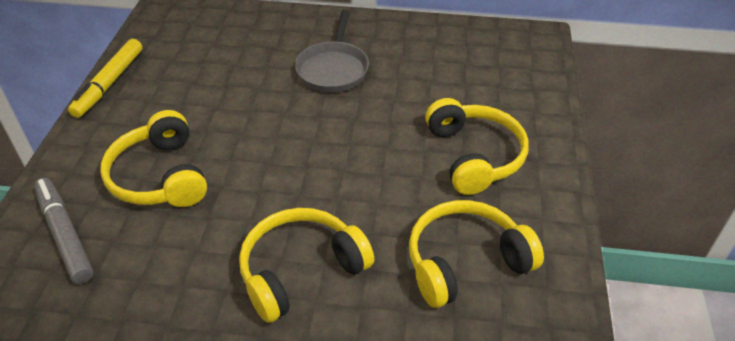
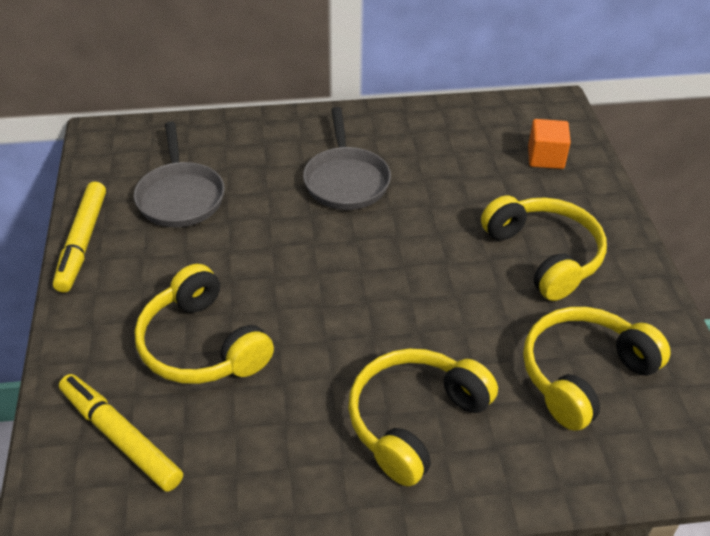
camera: 15 degrees left, 0 degrees up
grey marker [34,178,94,284] -> yellow marker [59,374,183,492]
none -> grey pan [134,122,225,227]
none -> orange cube [528,119,571,169]

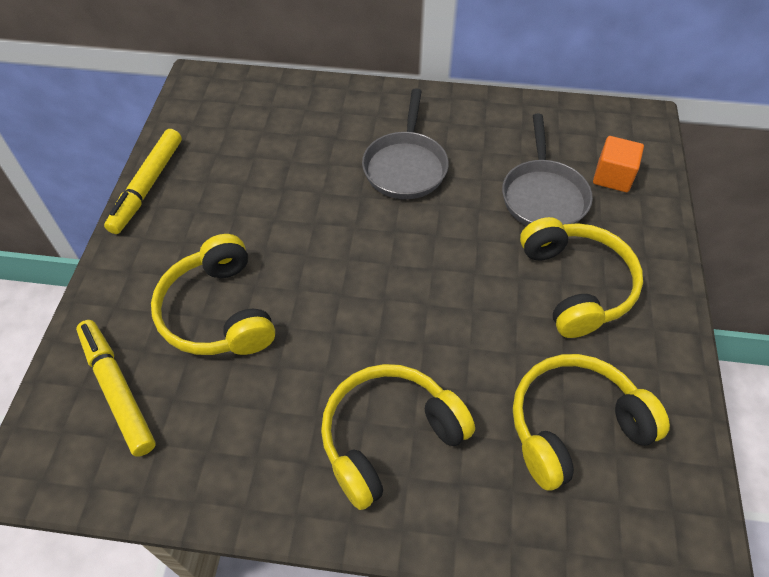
camera: 15 degrees right, 10 degrees up
grey pan [134,122,225,227] -> grey pan moved to [502,114,593,226]

